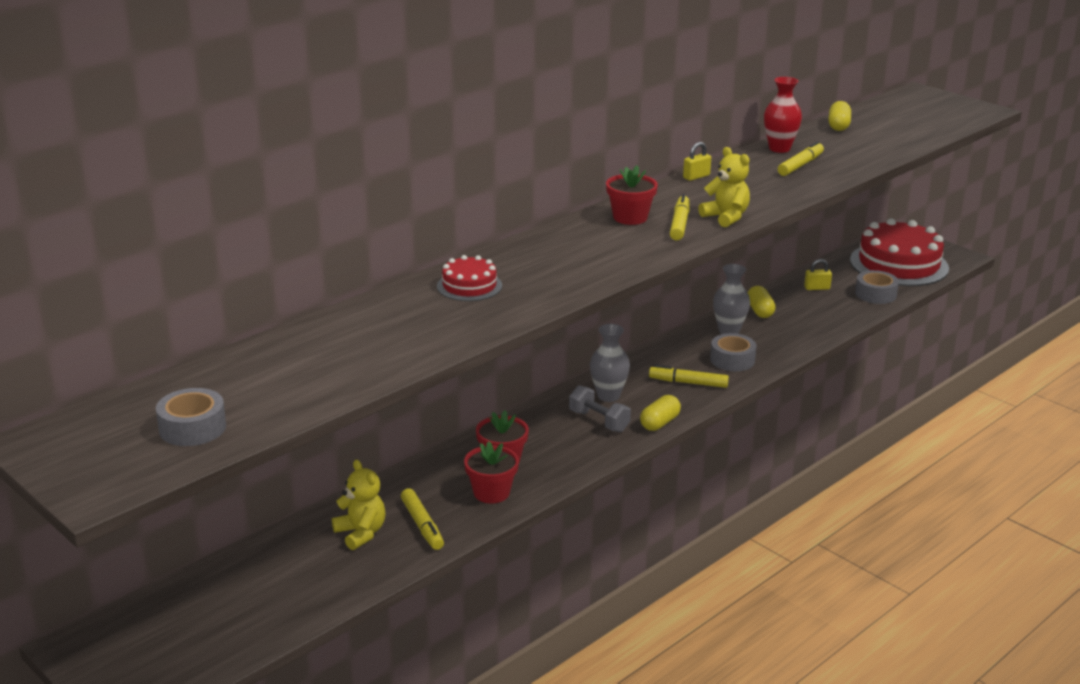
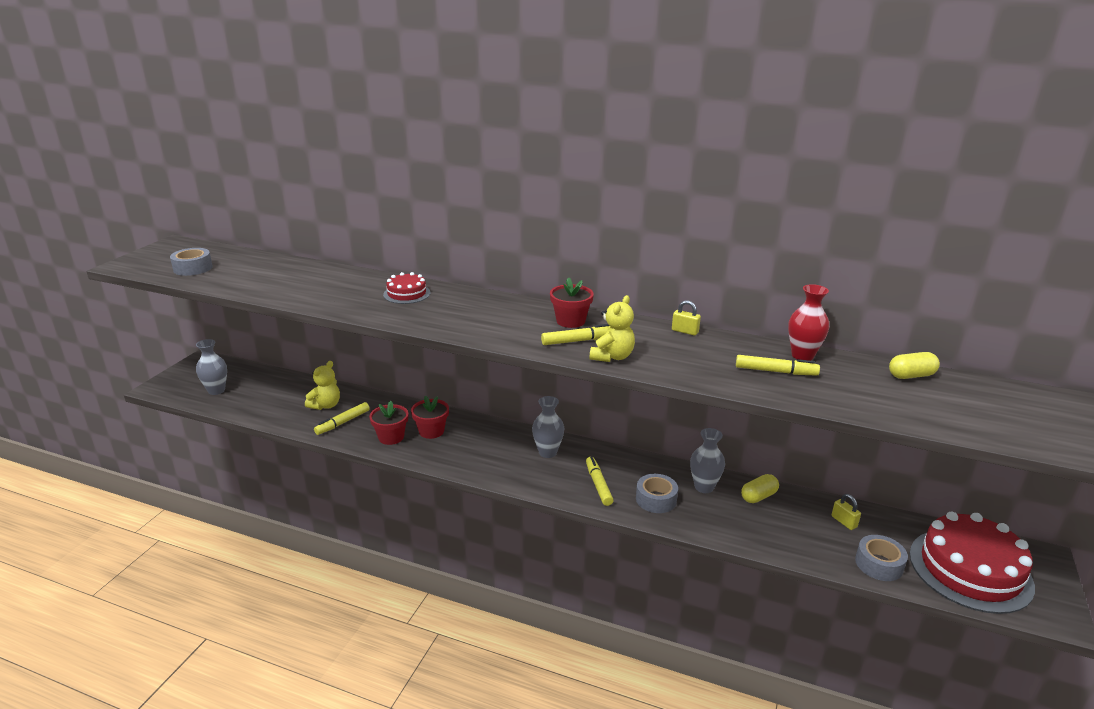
camera: 65 degrees right, 0 degrees up
grey dumbbell [569,385,631,432] -> none
yellow capsule [640,395,681,431] -> none
none -> grey vase [196,339,227,395]

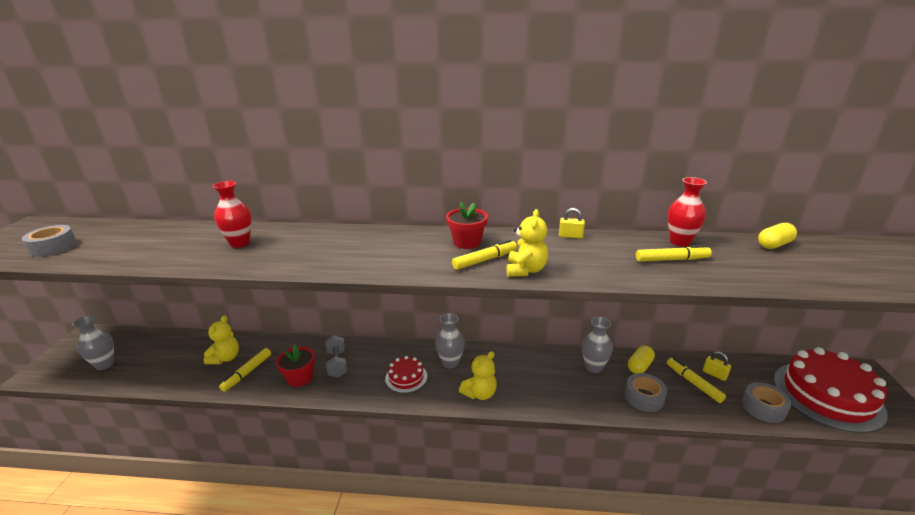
camera: 15 degrees left, 0 degrees up
red cake [383,272,430,304] -> red cake moved to [385,356,427,393]
red flower pot [411,396,449,439] -> grey dumbbell [325,336,347,378]
yellow marker [586,456,614,506] -> yellow marker moved to [667,358,726,403]
grey tape [636,474,678,513] -> grey tape moved to [625,373,667,412]
none -> red vase [213,181,252,248]
none -> yellow teddy bear [459,351,497,400]

